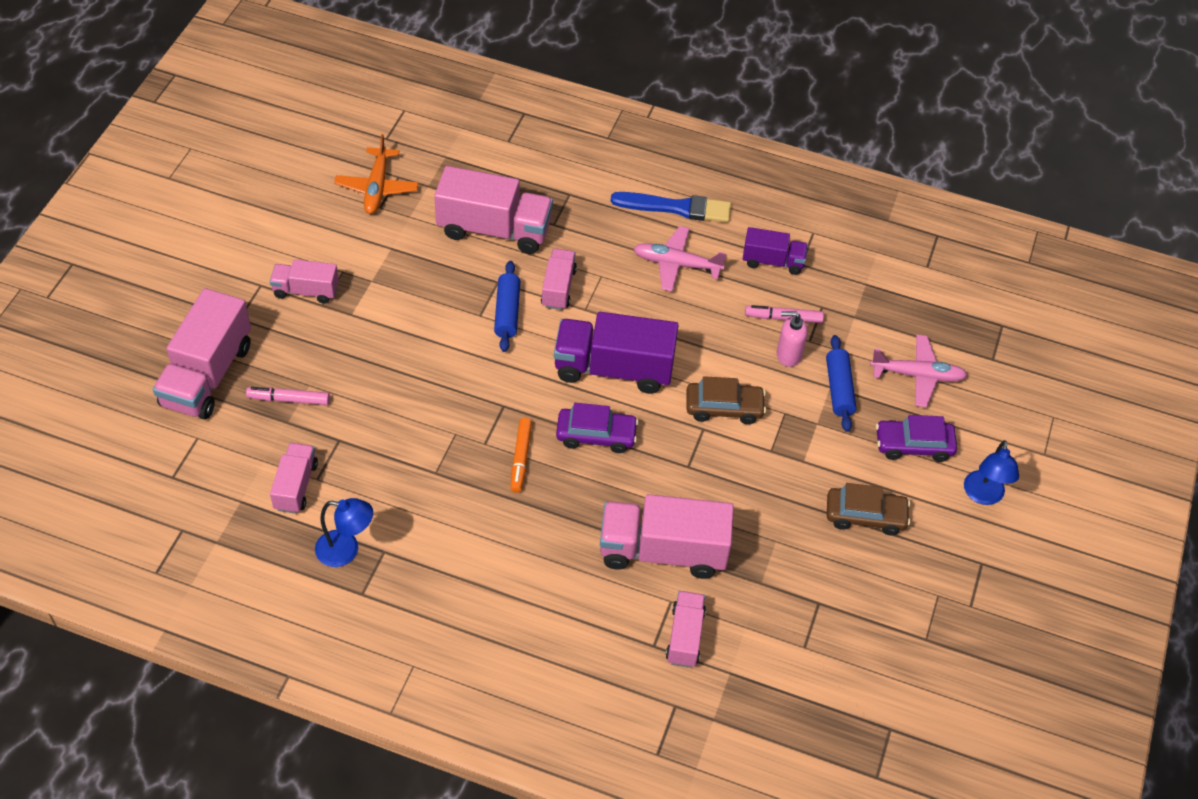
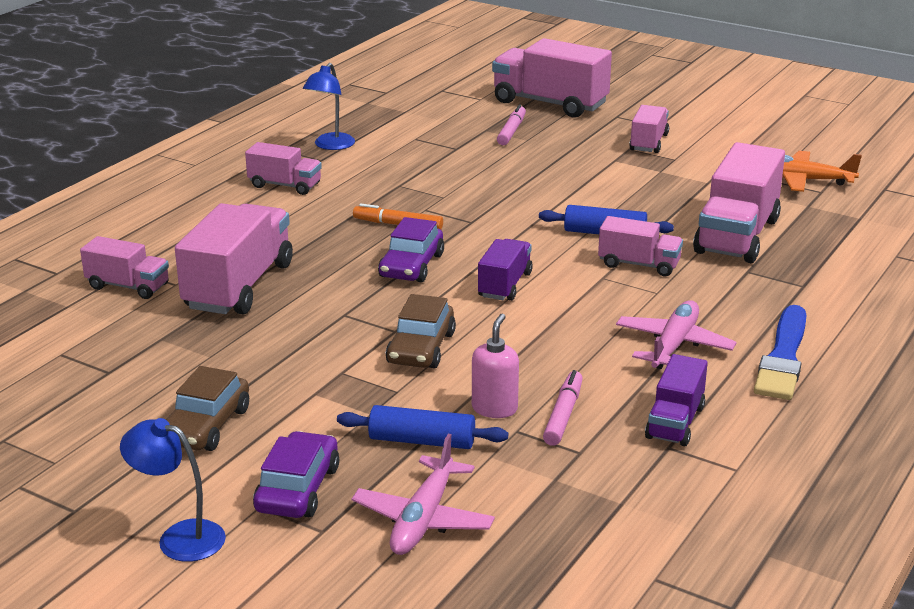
camera: 105 degrees right, 25 degrees down
pink truck [270,443,318,514] -> pink truck moved to [245,142,322,195]
purple truck [554,312,679,394] -> purple truck [478,239,533,301], size x0.56

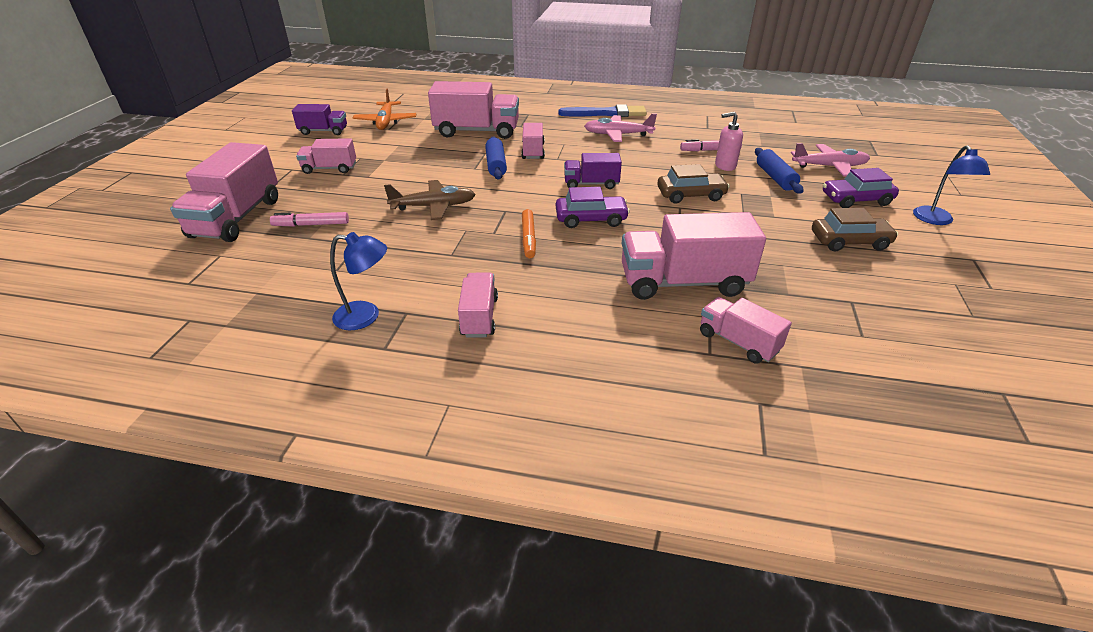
camera: 110 degrees left, 10 degrees up
pink truck [80,236,169,299] -> pink truck turned 45 degrees counterclockwise [700,297,792,364]
purple truck [645,354,708,446] -> purple truck moved to [292,104,347,135]
none -> brown plane [384,180,476,220]

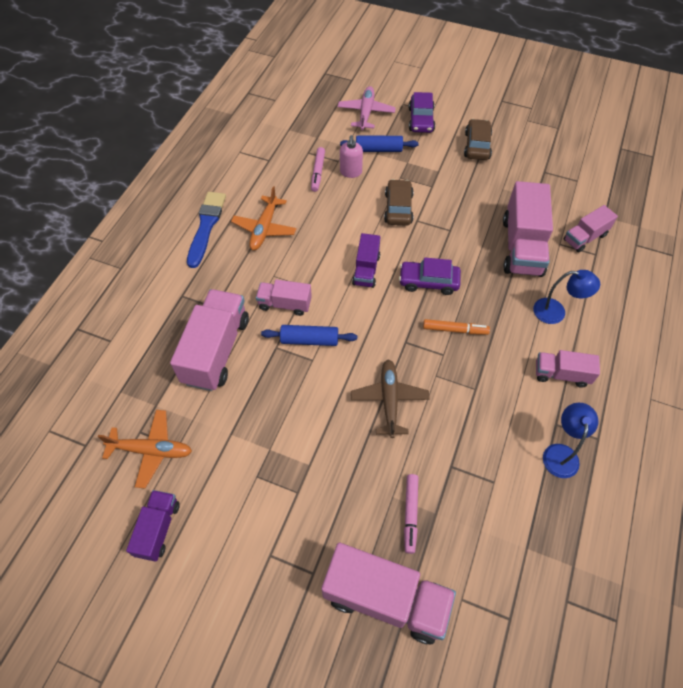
camera: 80 degrees left, 20 degrees up
pink truck [296,138,356,174] -> none
purple car [556,187,630,228] -> purple car turned 90 degrees counterclockwise [399,257,461,295]
pink plane [584,114,657,142] -> orange plane [231,186,296,250]
blue lamp [913,145,990,225] -> blue lamp moved to [533,270,600,324]

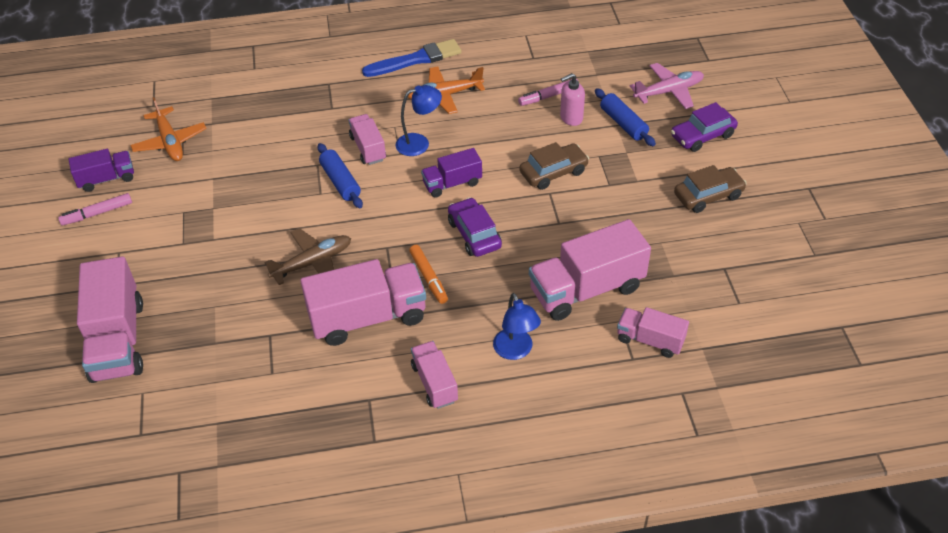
camera: 60 degrees right, 10 degrees down
pink truck [170,289,249,391] -> pink truck moved to [300,259,426,346]
pink marker [404,474,418,554] -> pink marker moved to [58,193,132,226]
blue lamp [543,403,598,478] -> blue lamp moved to [395,85,442,156]

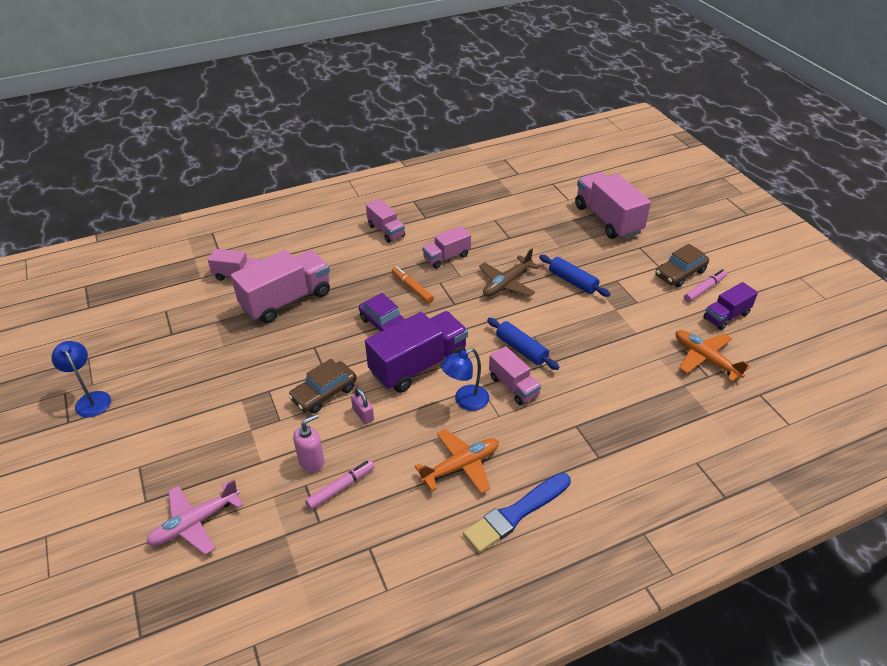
camera: 165 degrees right, 5 degrees down
pink truck [300,259,426,346] -> pink truck [422,226,471,269], size x0.56
purple truck [421,148,482,198] -> purple truck [365,311,468,393], size x1.79
blue lamp [493,293,541,360] -> blue lamp moved to [51,341,111,418]
blue rolling pin [595,88,656,146] -> blue rolling pin moved to [539,255,610,297]
purple car [671,102,738,152] -> none
brown car [674,165,747,213] -> brown car moved to [655,244,709,288]
none -> pink padlock [351,387,374,424]

